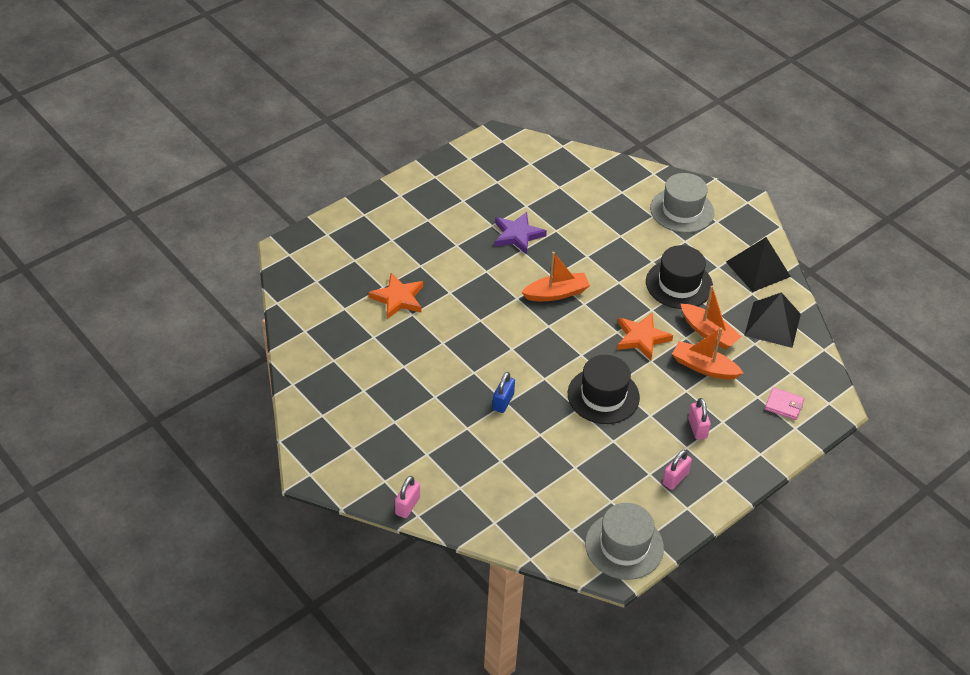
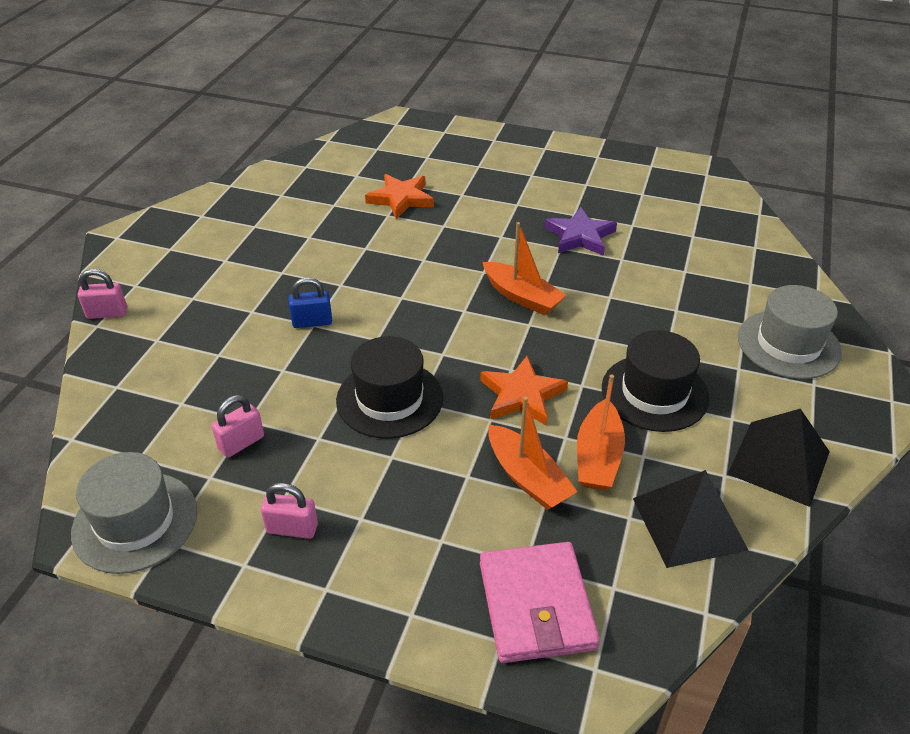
camera: 60 degrees right, 5 degrees down
orange boat [672,327,743,380] -> orange boat turned 150 degrees clockwise [488,397,578,510]
pink padlock [688,398,711,440] -> pink padlock moved to [212,395,264,458]
pink wallet [765,387,804,420] -> pink wallet [480,542,600,663], size x1.91

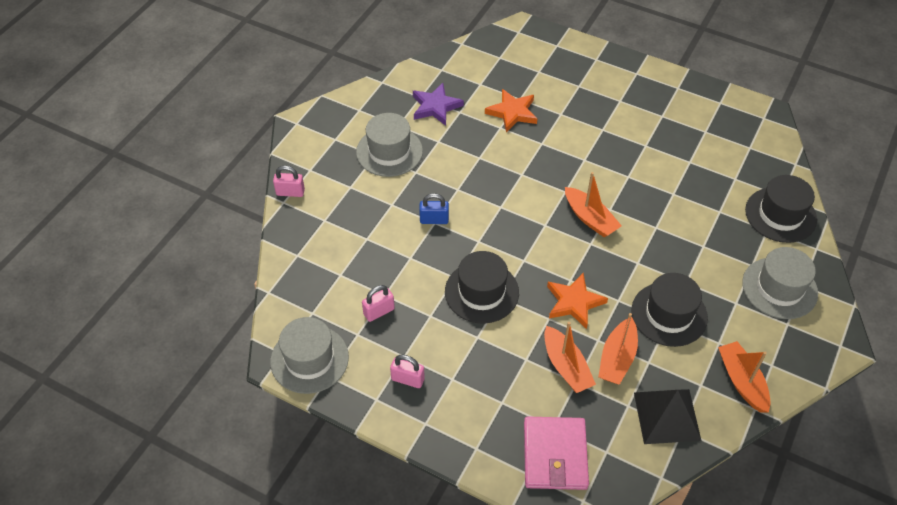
camera: 10 degrees right, 10 degrees up
purple star [544,207,617,256] -> purple star moved to [413,83,464,126]
black pyramid [728,409,830,507] -> orange boat [718,341,771,413]
none -> grey hat [356,113,423,177]
none -> black hat [745,175,817,243]

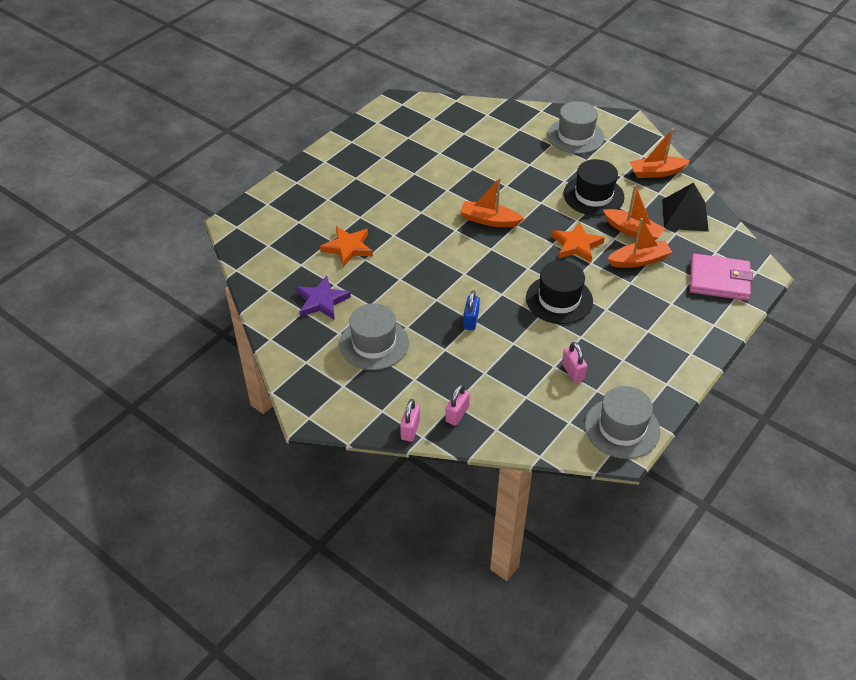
camera: 80 degrees left, 5 degrees down
pink padlock [390,355,425,388] -> pink padlock moved to [445,384,470,426]
orange boat [565,172,622,237] -> orange boat turned 135 degrees counterclockwise [460,178,524,227]
black hat [745,175,817,243] -> none

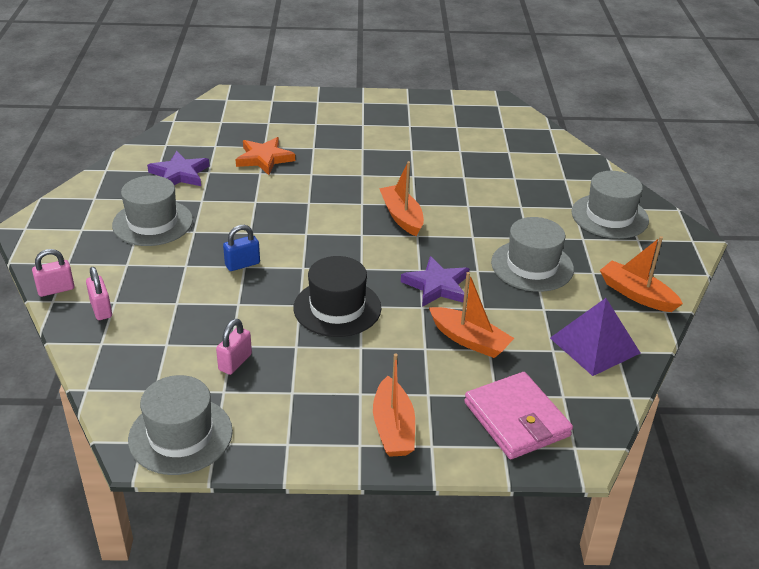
camera: 50 degrees right, 10 degrees down
pink padlock [445,384,470,426] -> pink padlock turned 75 degrees clockwise [86,267,112,320]
orange star [552,222,605,263] -> purple star [401,256,469,307]
black hat [564,159,625,216] -> grey hat [491,217,574,292]
orange boat [603,185,665,240] -> orange boat moved to [373,354,415,457]
black pyramid [662,182,709,232] -> purple pyramid [550,298,641,376]

